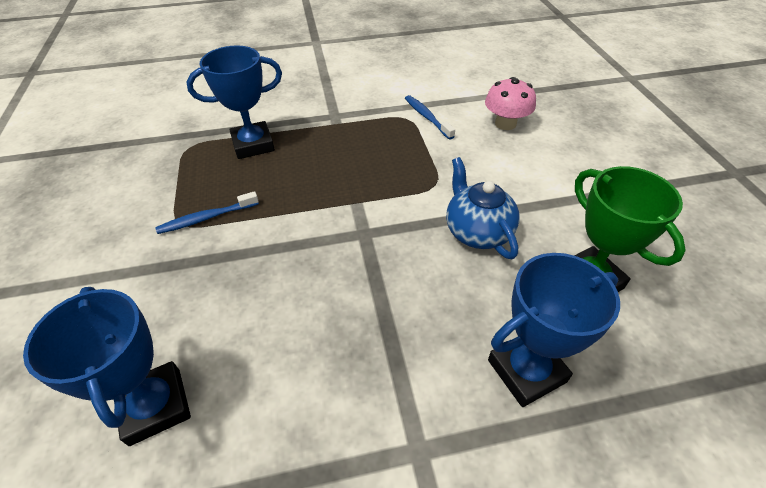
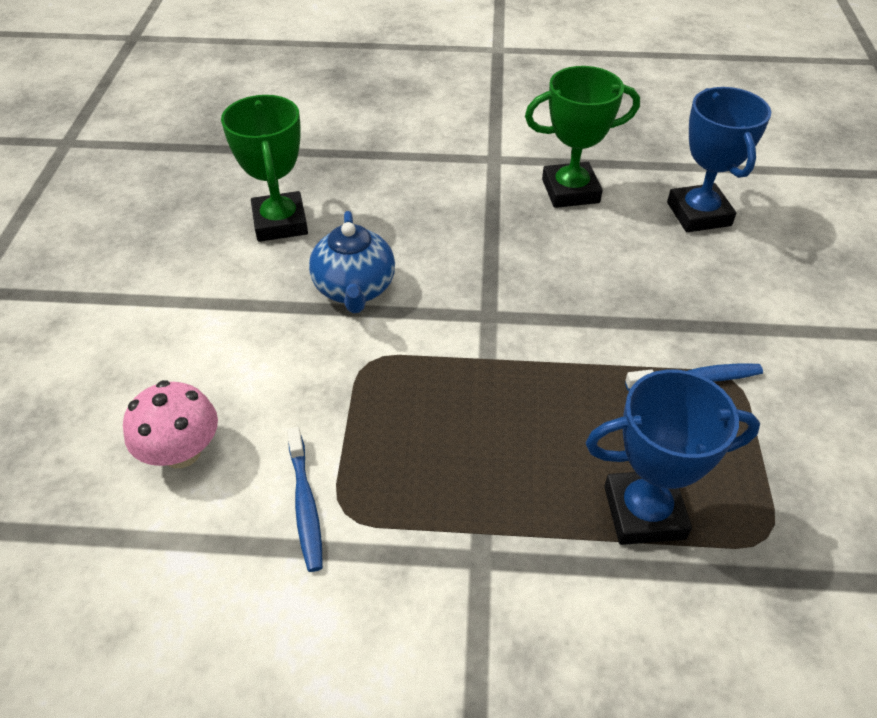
camera: 165 degrees left, 0 degrees up
blue trophy [488,253,620,407] -> none
none -> green trophy [525,66,640,208]

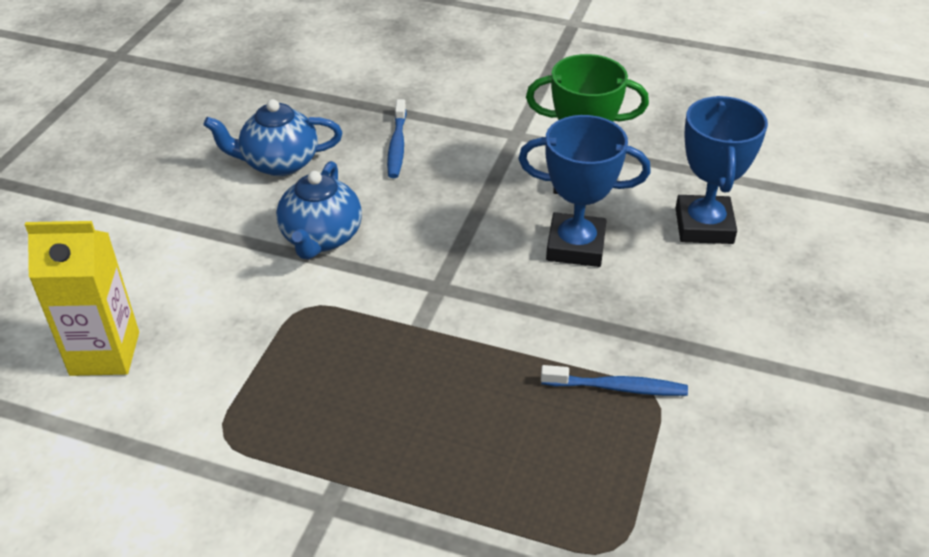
camera: 15 degrees right, 5 degrees down
pink mushroom [123,380,218,468] -> yellow carton [25,221,139,376]
green trophy [221,95,308,242] -> blue teapot [203,99,342,176]
blue toothbrush [287,427,323,572] -> blue toothbrush moved to [387,99,407,178]
blue trophy [586,369,760,545] -> blue trophy moved to [518,115,651,267]

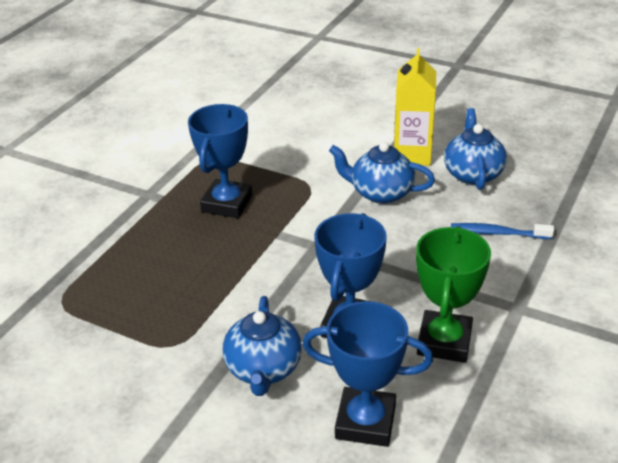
camera: 100 degrees right, 5 degrees down
yellow carton [25,221,139,376] -> yellow carton moved to [394,48,436,166]
blue toothbrush [541,365,688,396] -> none
none -> blue trophy [188,104,253,218]
none -> blue teapot [223,296,302,396]

